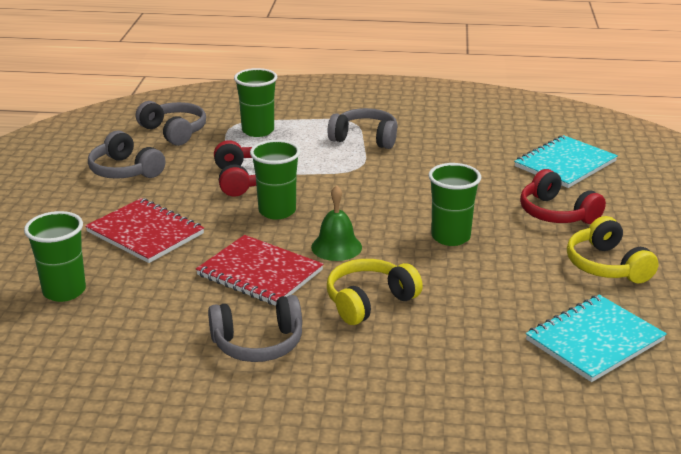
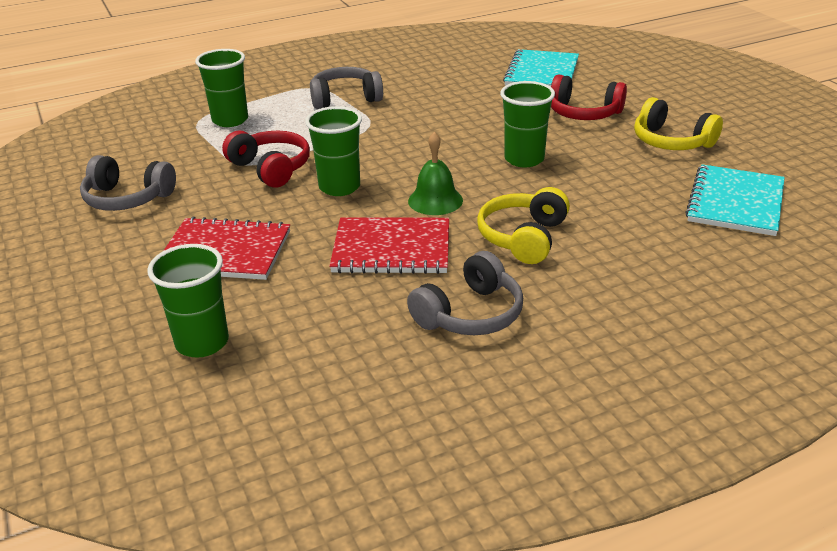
camera: 30 degrees left, 5 degrees up
grey headphones [136,101,206,146] -> none

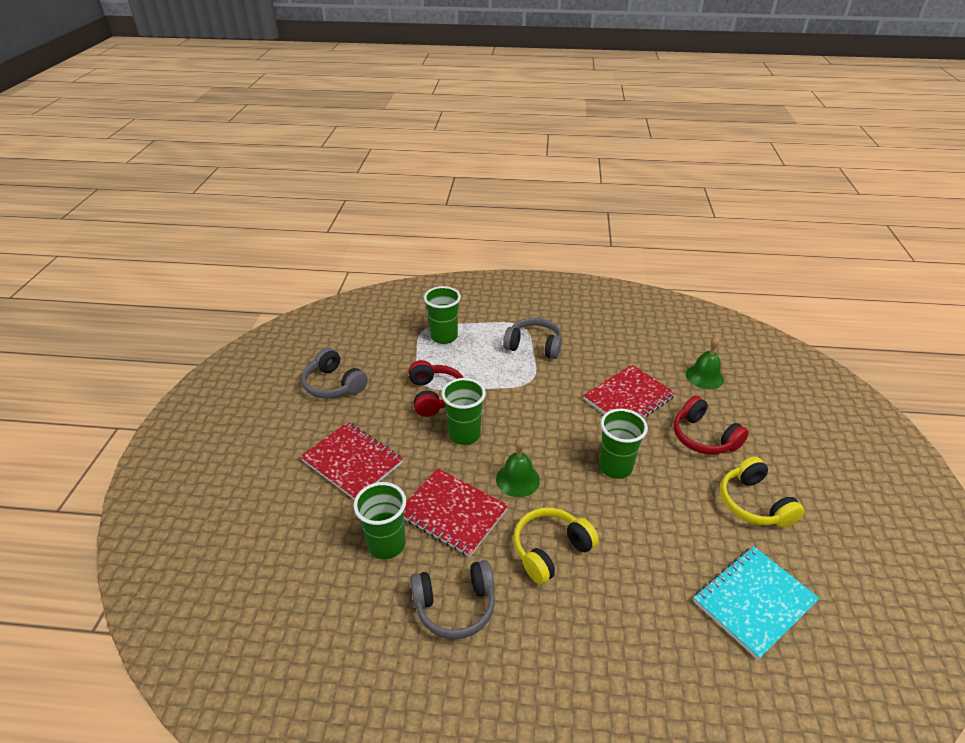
camera: 30 degrees right, 5 degrees up
green cup [147,244,229,358] -> green cup moved to [354,482,406,559]
turquoise notebook [503,49,579,87] -> green bell [686,336,724,389]
none -> red notebook [583,365,676,418]

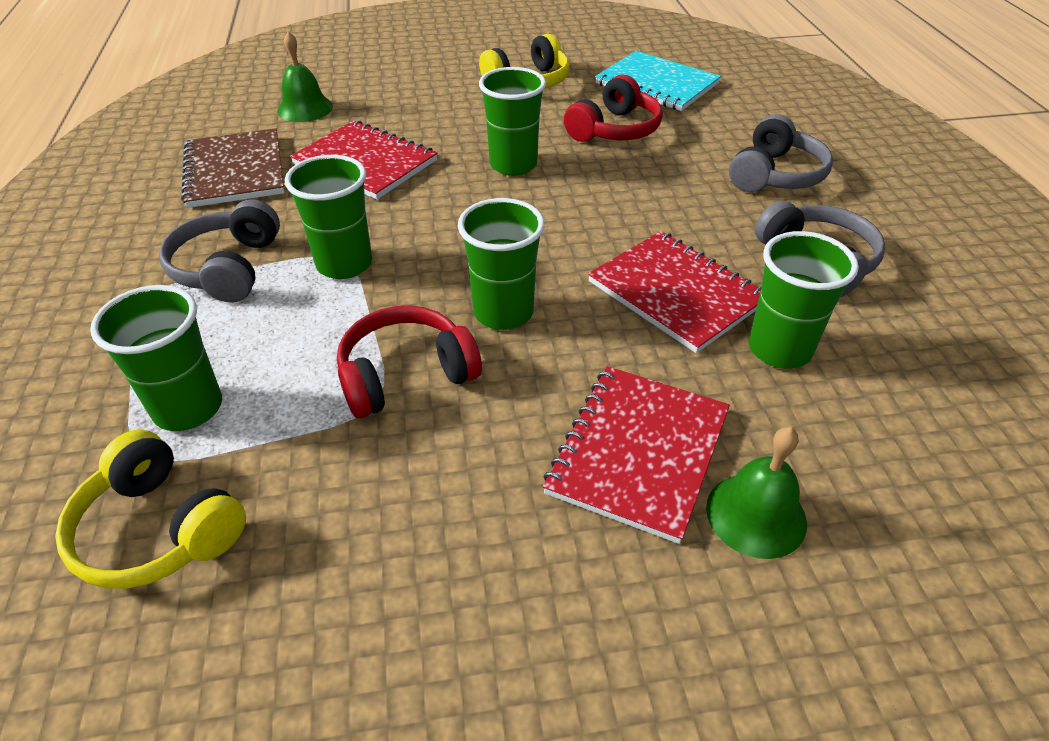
camera: 105 degrees left, 5 degrees up
grey headphones [301,348,368,399] -> grey headphones moved to [729,114,833,192]
red notebook [404,468,508,557] -> red notebook turned 60 degrees counterclockwise [588,231,761,353]
green bell [496,438,540,497] -> green bell moved to [706,427,807,559]
yellow headphones [514,508,599,584] -> yellow headphones moved to [55,430,246,589]
red headphones [673,396,749,454] -> red headphones moved to [564,75,663,142]
none -> brown notebook [181,128,285,208]
none -> green cup [285,155,372,279]

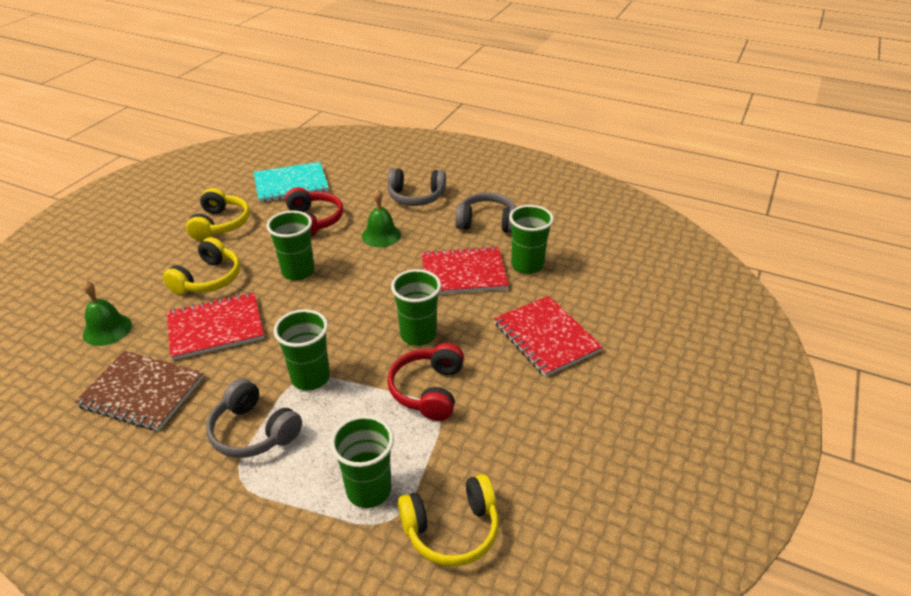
camera: 55 degrees left, 5 degrees down
green bell [706,427,807,559] -> green bell moved to [362,189,401,247]
grey headphones [729,114,833,192] -> grey headphones turned 120 degrees clockwise [388,168,446,206]
none -> yellow headphones [163,237,240,295]

